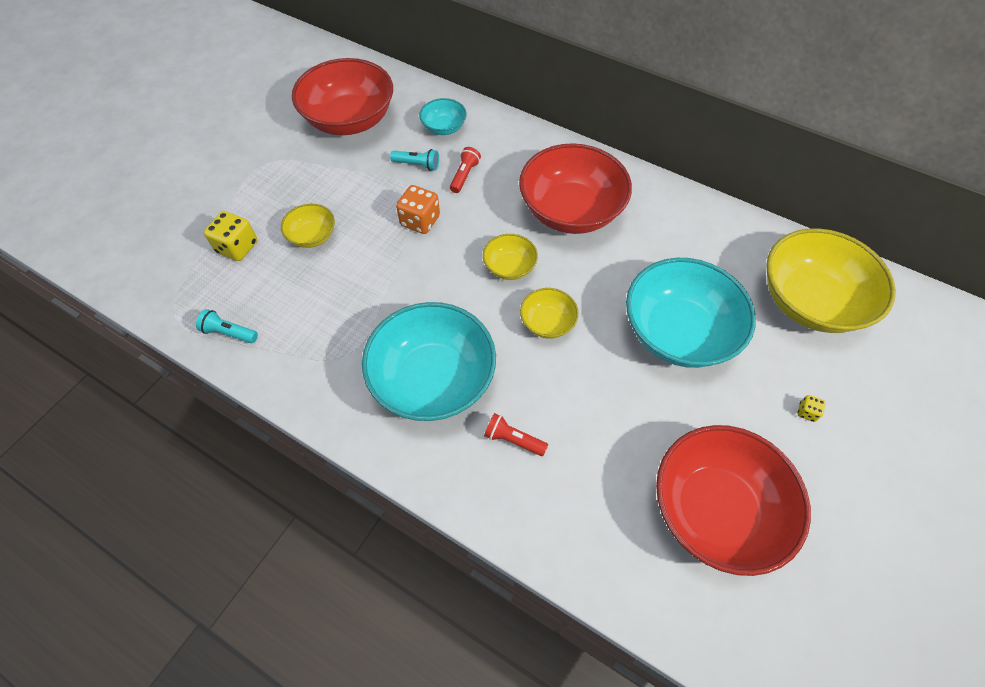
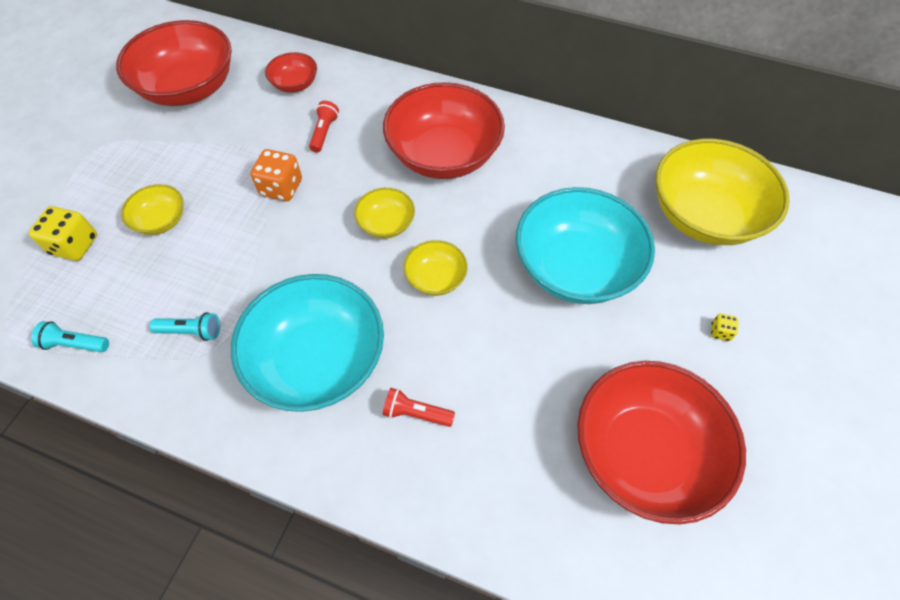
camera: 10 degrees left, 0 degrees up
turquoise flashlight [390,149,439,171] -> turquoise flashlight moved to [150,312,220,341]
turquoise bowl [419,98,467,135] -> red bowl [265,52,317,93]

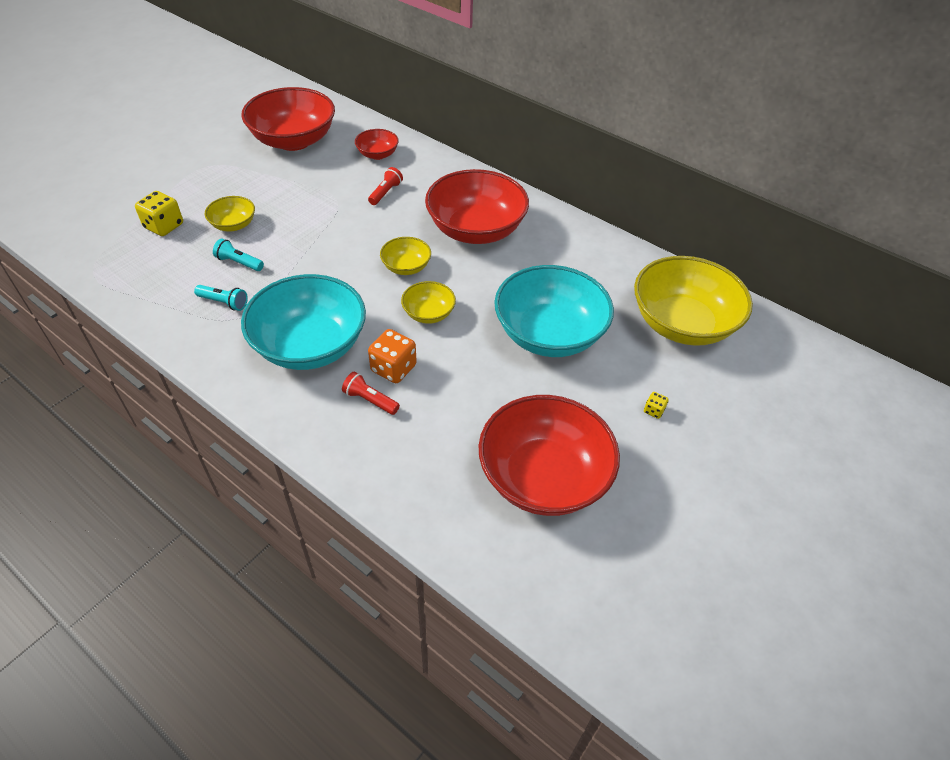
camera: 15 degrees right, 10 degrees down
turquoise flashlight [31,321,109,352] -> turquoise flashlight moved to [213,238,264,271]
orange dice [250,149,302,201] -> orange dice moved to [368,329,417,383]

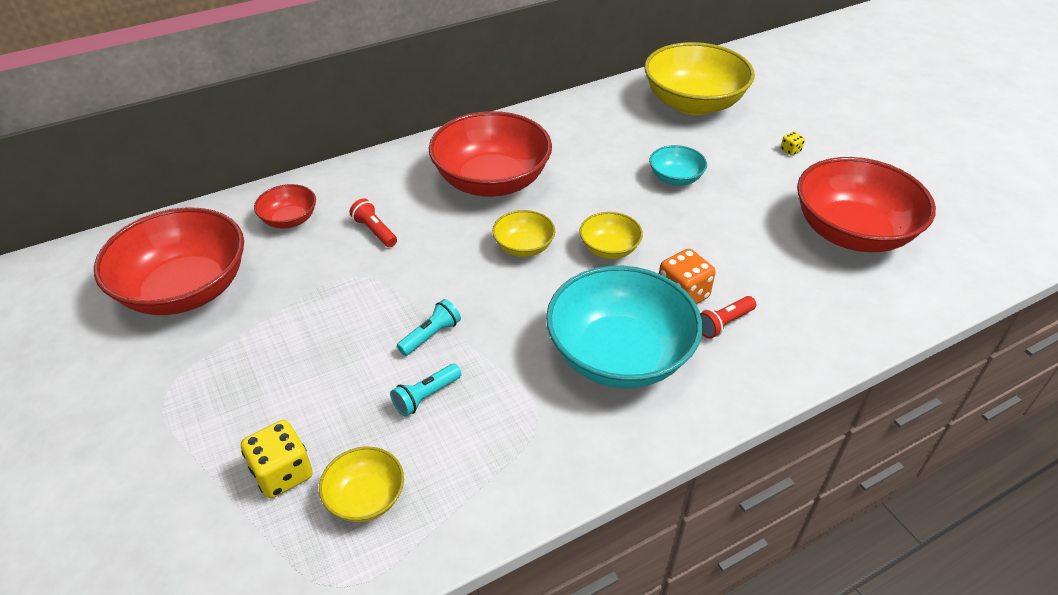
camera: 65 degrees left, 5 degrees down
turquoise flashlight [194,285,248,311] -> turquoise flashlight moved to [397,299,461,356]
yellow bowl [205,196,255,232] -> yellow bowl moved to [319,447,404,522]
turquoise bowl [494,265,614,357] -> turquoise bowl [649,145,707,186], size x0.48

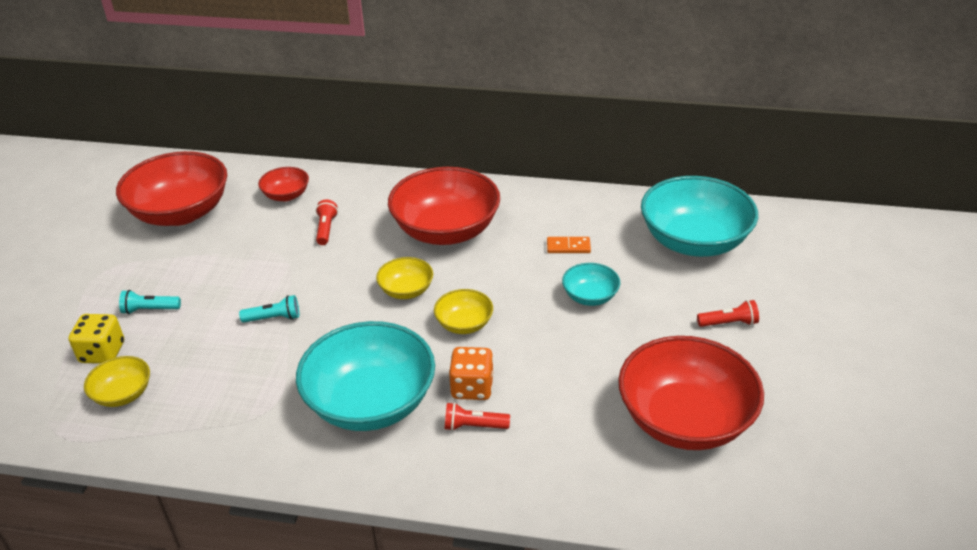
camera: 40 degrees right, 5 degrees down
turquoise flashlight [390,364,461,417] -> turquoise flashlight moved to [119,290,181,314]
yellow bowl [644,42,755,115] -> turquoise bowl [641,176,758,257]
yellow dice [780,132,805,156] -> red flashlight [697,300,759,327]
none -> orange domino [547,237,591,253]

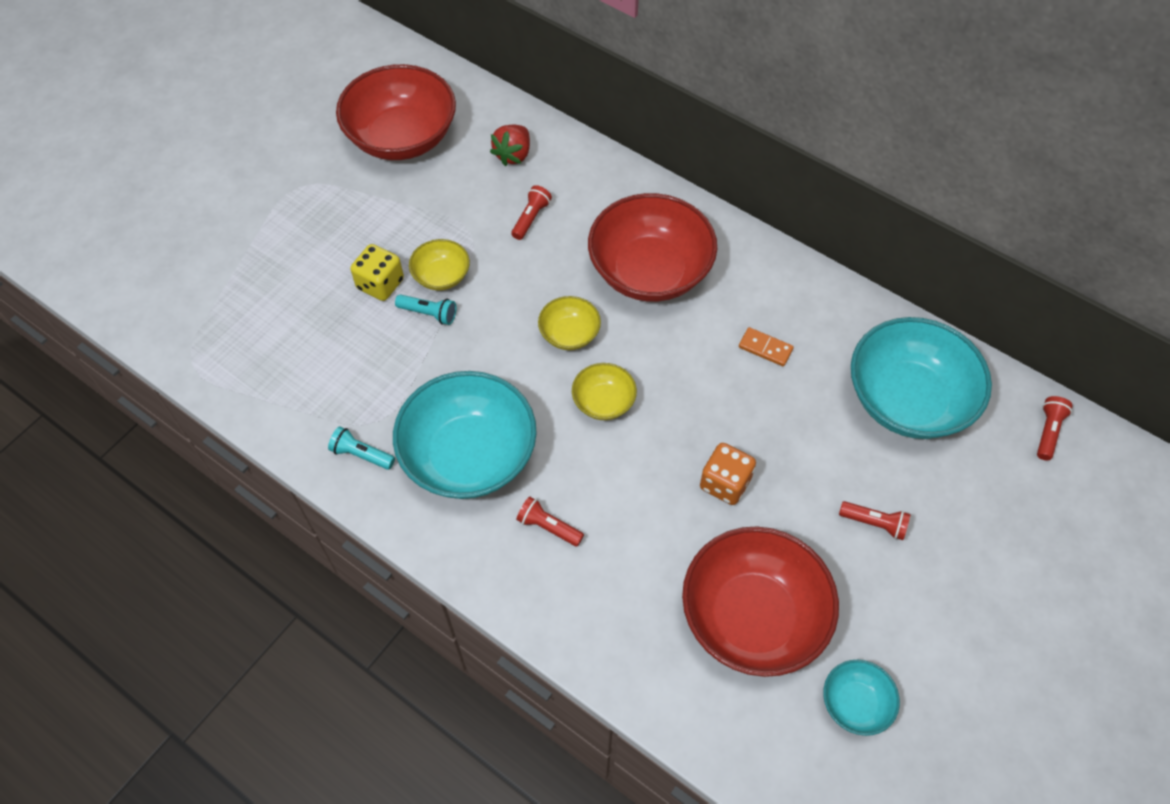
camera: 25 degrees right, 20 degrees up
yellow dice [69,314,124,364] -> yellow dice moved to [350,244,404,301]
yellow bowl [84,356,150,407] -> yellow bowl moved to [409,239,470,291]
turquoise flashlight [119,290,181,314] -> turquoise flashlight moved to [328,427,395,470]
red bowl [258,167,309,201] -> red strawberry [490,125,530,166]
orange dice [449,347,493,400] -> orange dice moved to [700,443,756,505]
turquoise bowl [562,263,620,306] -> turquoise bowl moved to [823,660,900,736]
none -> red flashlight [1037,396,1073,460]

